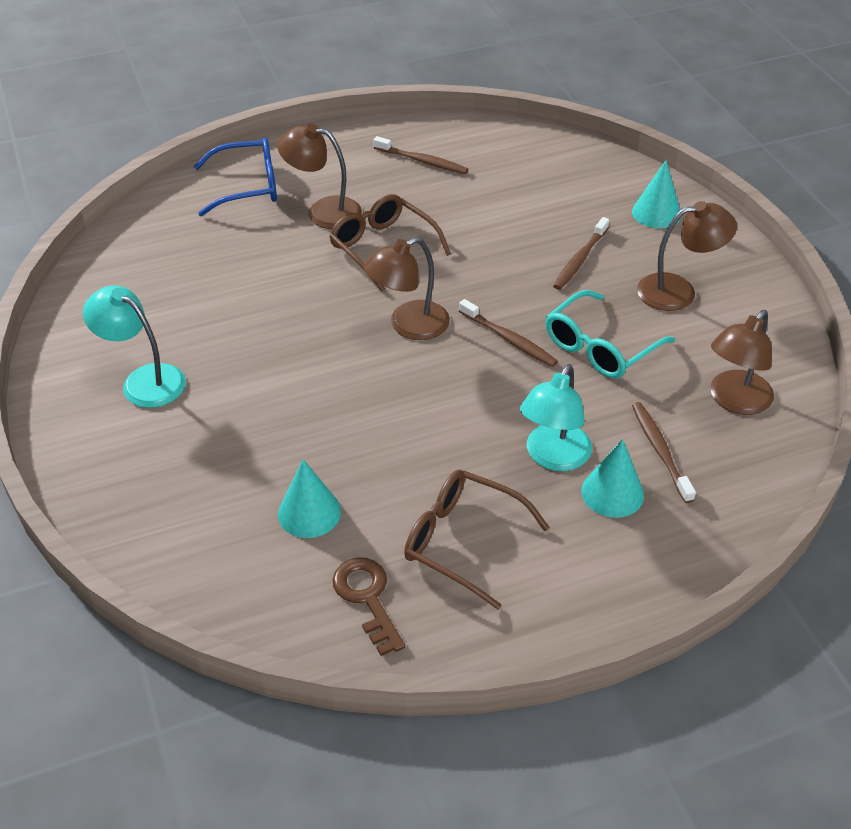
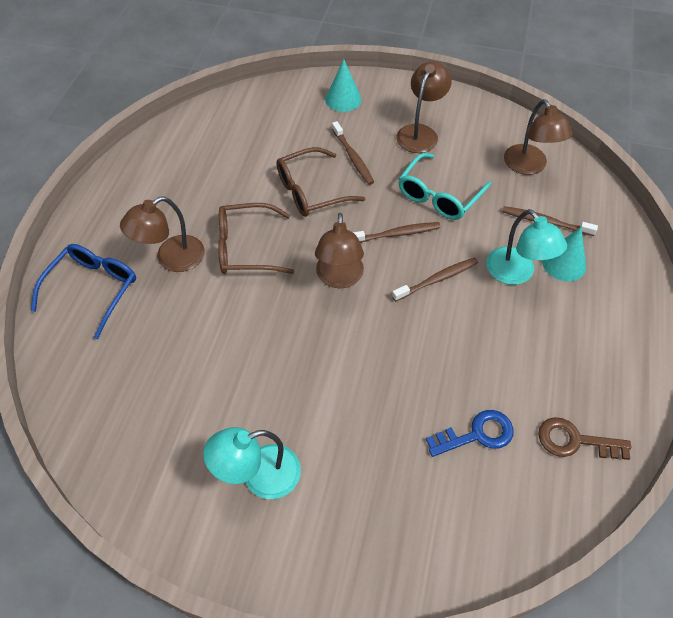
camera: 55 degrees left, 10 degrees up
turquoise cone [278,459,341,538] -> blue key [426,410,513,457]
brown toothbrush [373,136,468,174] -> brown toothbrush moved to [392,257,478,302]
brown glasses [404,470,550,609] -> brown glasses moved to [276,147,366,217]
turquoise glasses [546,290,675,378] -> turquoise glasses turned 45 degrees clockwise [399,153,491,220]

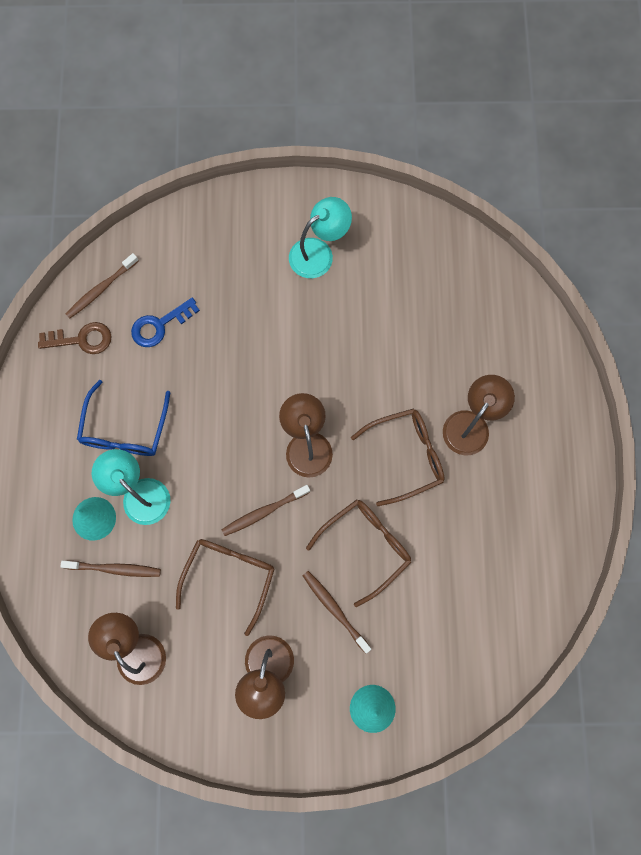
camera: 165 degrees right, 20 degrees up
blue glasses [31,244,136,339] -> blue glasses moved to [77,380,170,456]
brown toothbrush [392,257,478,302] -> brown toothbrush moved to [66,253,138,318]
turquoise glasses [399,153,491,220] -> brown glasses [176,539,275,636]

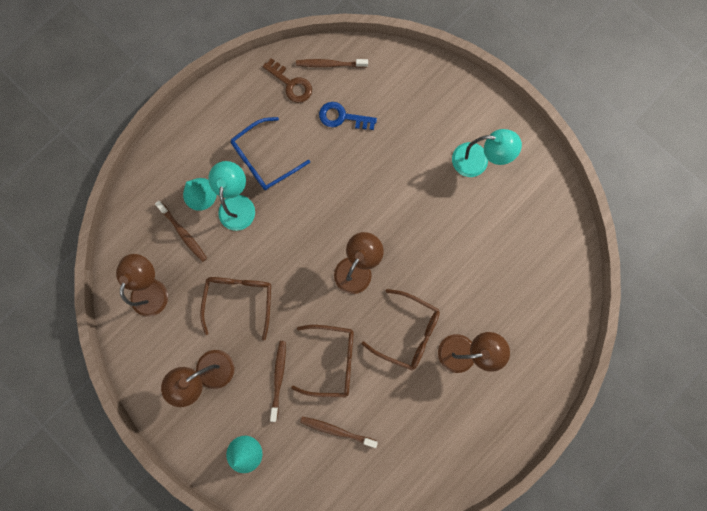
camera: 45 degrees right, 5 degrees up
brown glasses [176,539,275,636] -> brown glasses turned 60 degrees counterclockwise [200,277,271,341]
brown toothbrush [222,485,310,536] -> brown toothbrush moved to [300,417,378,448]

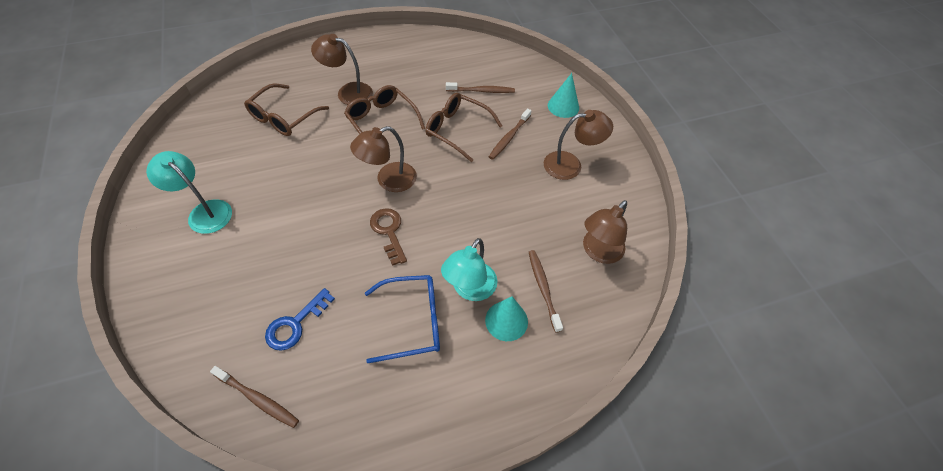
camera: 155 degrees left, 25 degrees down
brown glasses [200,277,271,341] -> brown glasses moved to [244,83,329,136]
brown key [263,58,312,103] -> brown key moved to [370,208,407,266]
brown toothbrush [300,417,378,448] -> brown toothbrush turned 45 degrees counterclockwise [446,82,515,93]
blue key [319,102,377,130] -> blue key turned 90 degrees clockwise [265,288,335,351]

